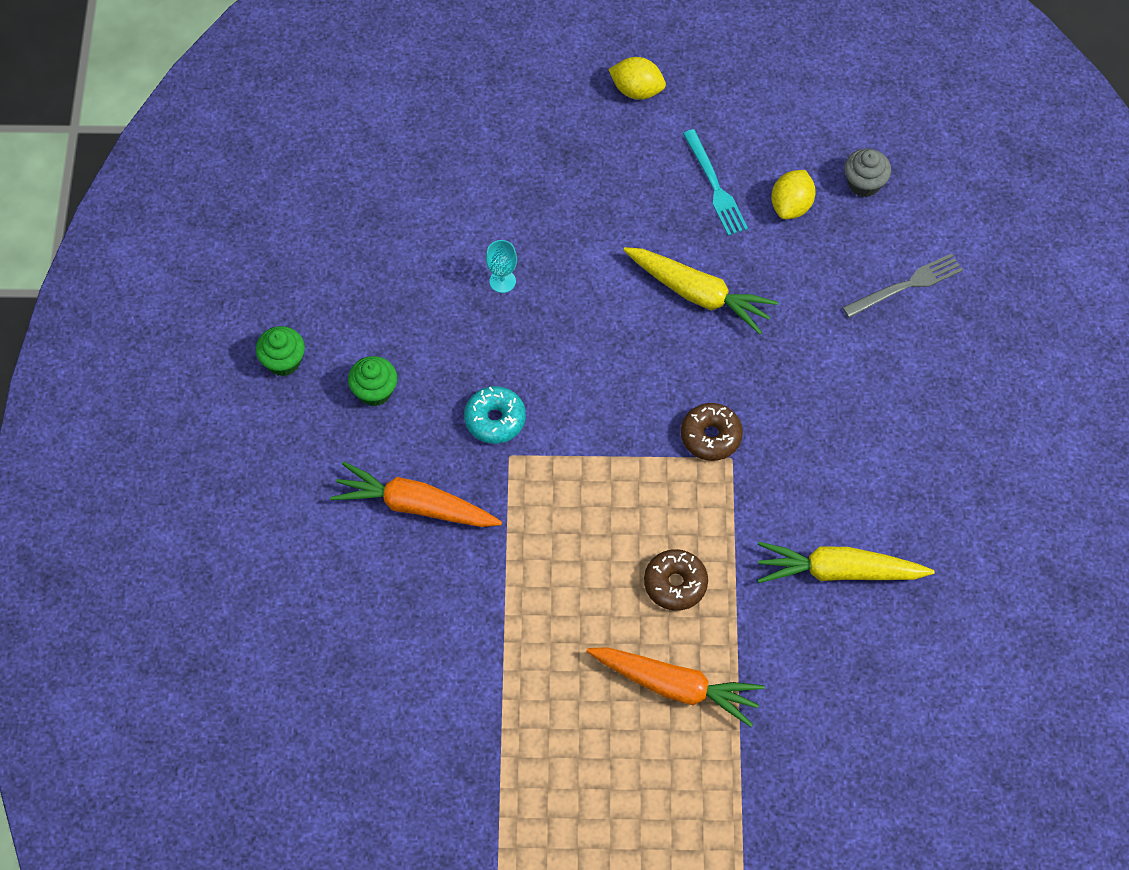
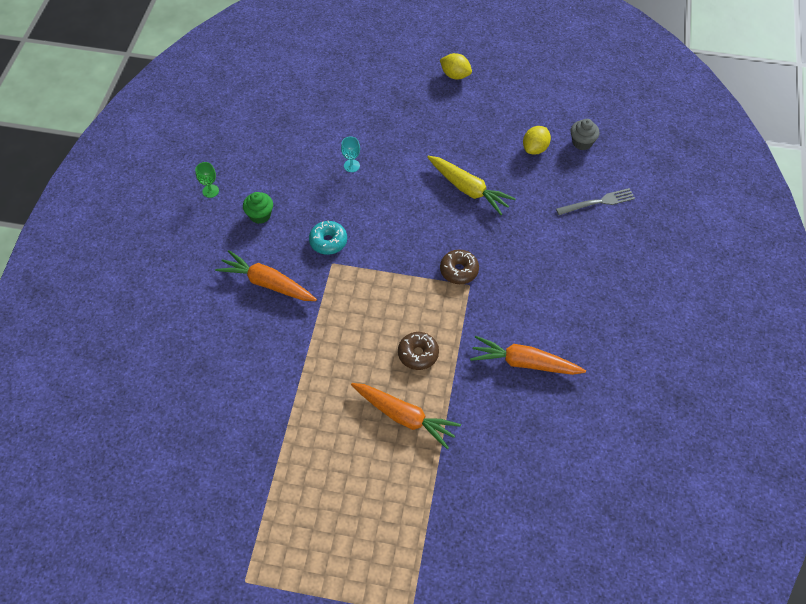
camera: 10 degrees right, 5 degrees down
green cupcake [256,326,305,376] -> green goblet [195,162,219,198]
turquoise fork [683,129,748,236] -> none
yellow carrot [758,542,934,583] -> orange carrot [470,336,586,375]

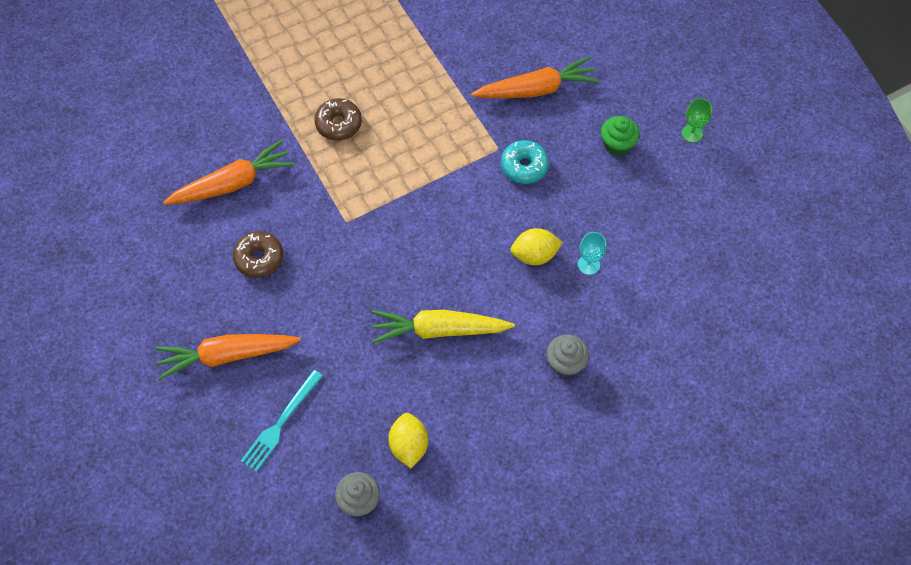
camera: 140 degrees right, 5 degrees up
orange carrot [351,383,461,449] -> orange carrot moved to [155,334,301,380]
yellow lemon [440,53,472,79] -> yellow lemon moved to [510,228,563,265]
brown donut [440,249,479,284] -> brown donut moved to [233,231,283,278]
grey fork [556,188,635,215] -> turquoise fork [241,370,323,472]
none -> grey cupcake [547,334,589,377]

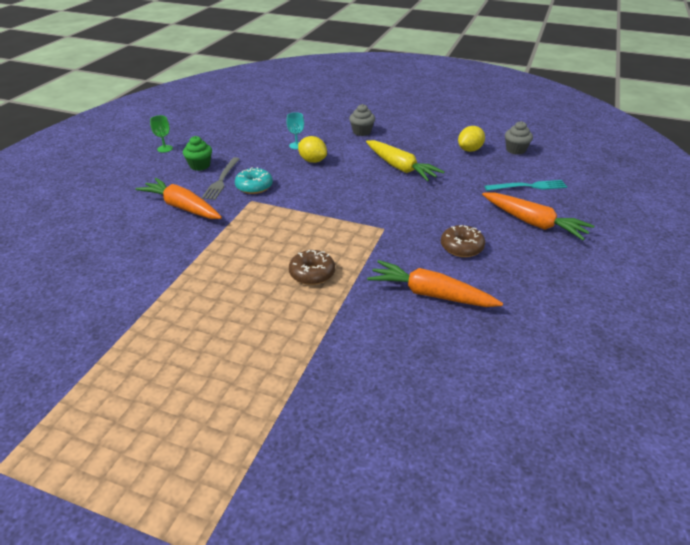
camera: 130 degrees left, 25 degrees down
none -> grey fork [202,157,240,200]

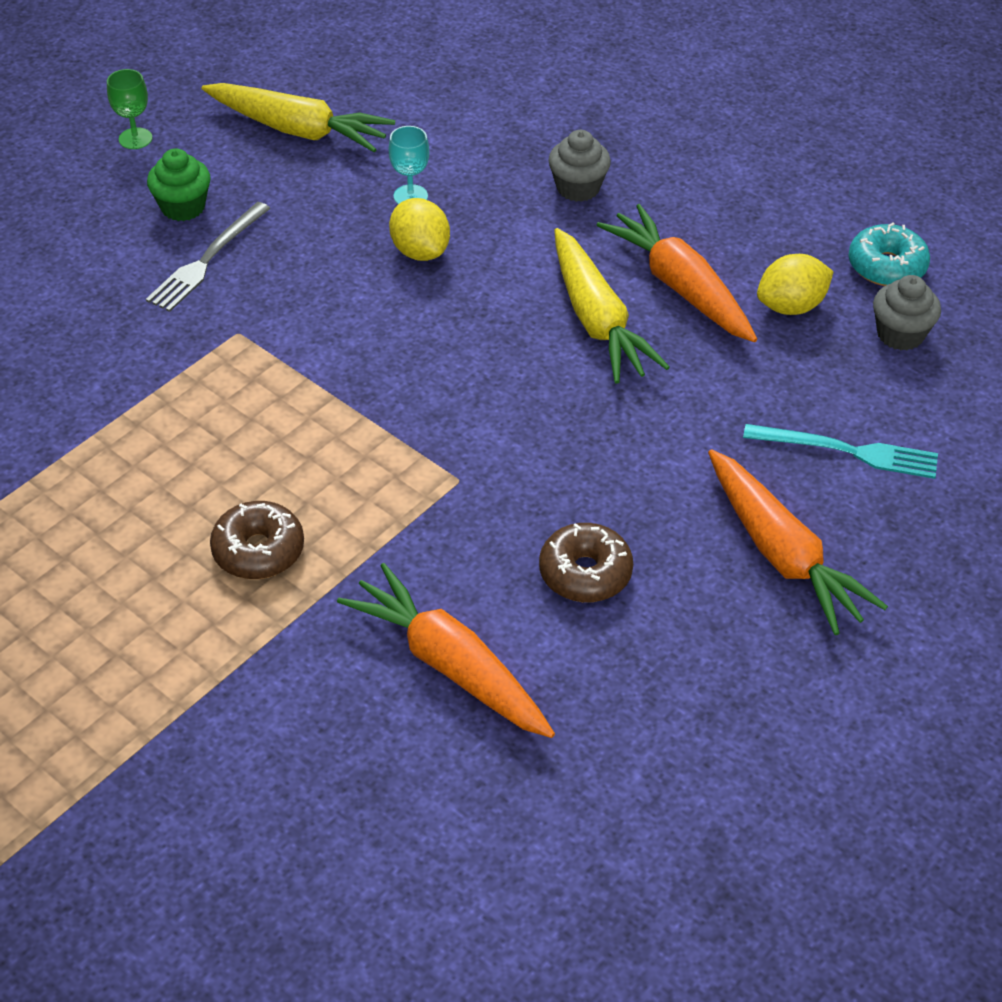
camera: 20 degrees right, 10 degrees up
orange carrot [135,178,222,219] -> orange carrot moved to [596,204,757,342]
turquoise donut [235,167,273,194] -> turquoise donut moved to [848,223,930,286]
none -> yellow carrot [202,83,395,152]

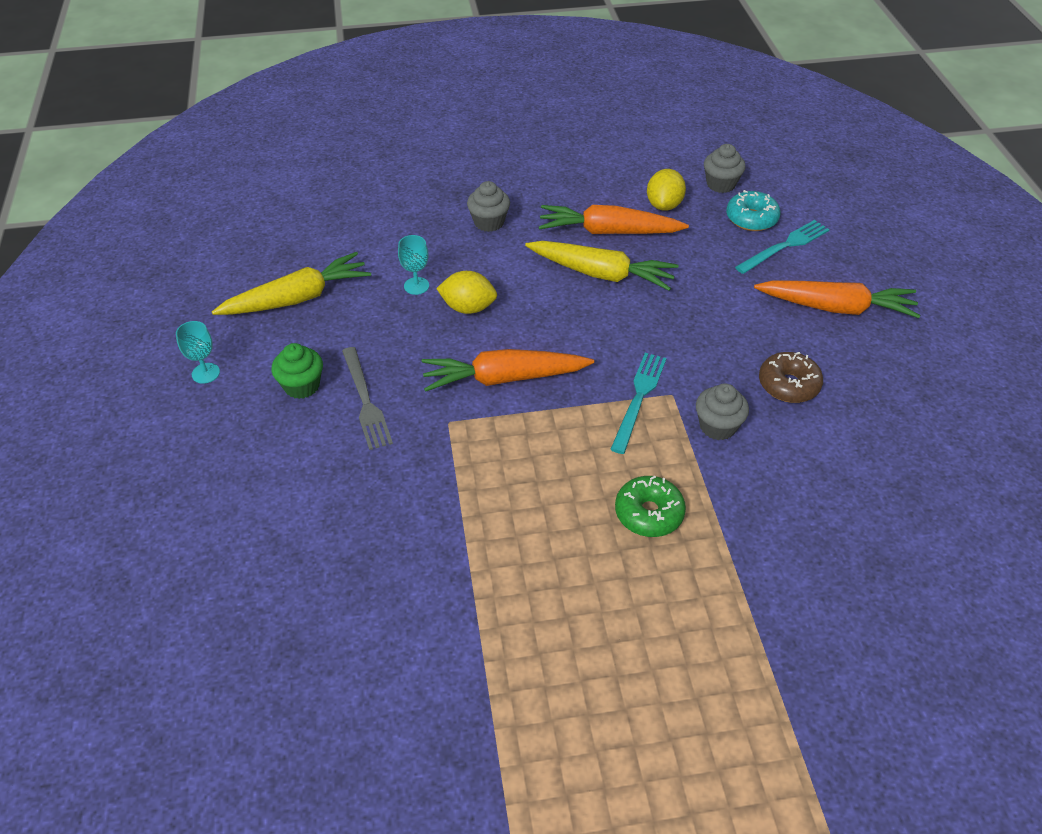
camera: 50 degrees left, 0 degrees up
green goblet [107,69,152,149] -> turquoise goblet [176,321,220,384]
brown donut [210,501,304,579] -> green donut [615,475,686,537]
orange carrot [337,563,555,738] -> orange carrot moved to [422,349,594,392]
turquoise donut [848,223,930,286] -> turquoise donut moved to [726,190,781,231]
none -> turquoise fork [610,353,667,454]
none -> grey cupcake [696,383,749,440]

